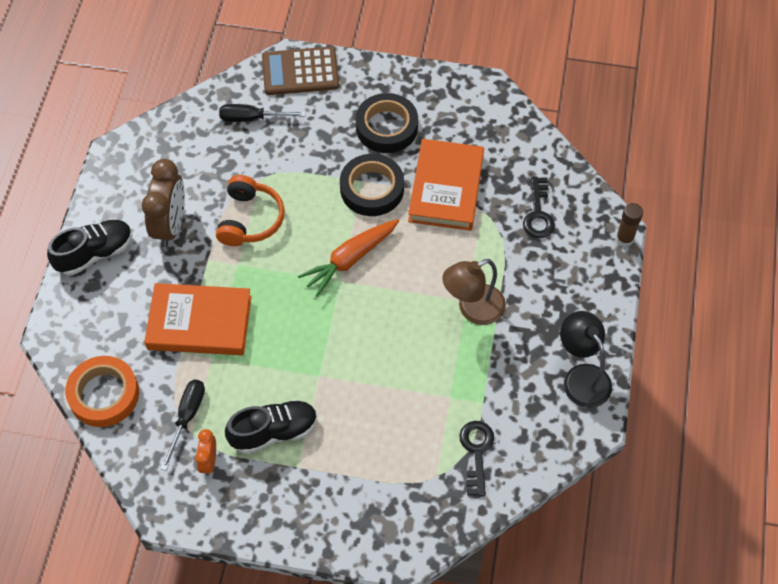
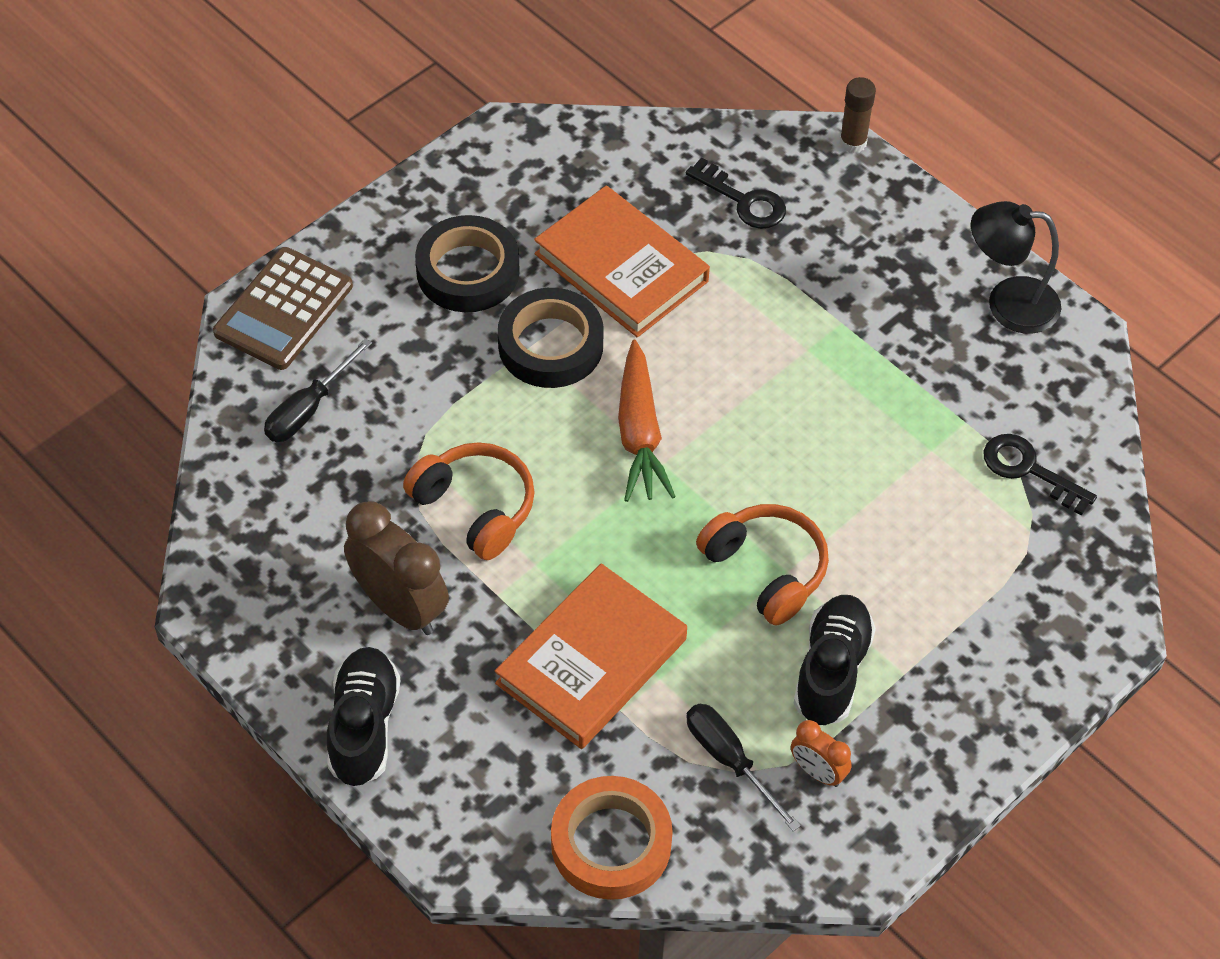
camera: 55 degrees left, 5 degrees down
brown lamp [442,259,506,325] -> none
none -> orange headphones [696,504,829,626]

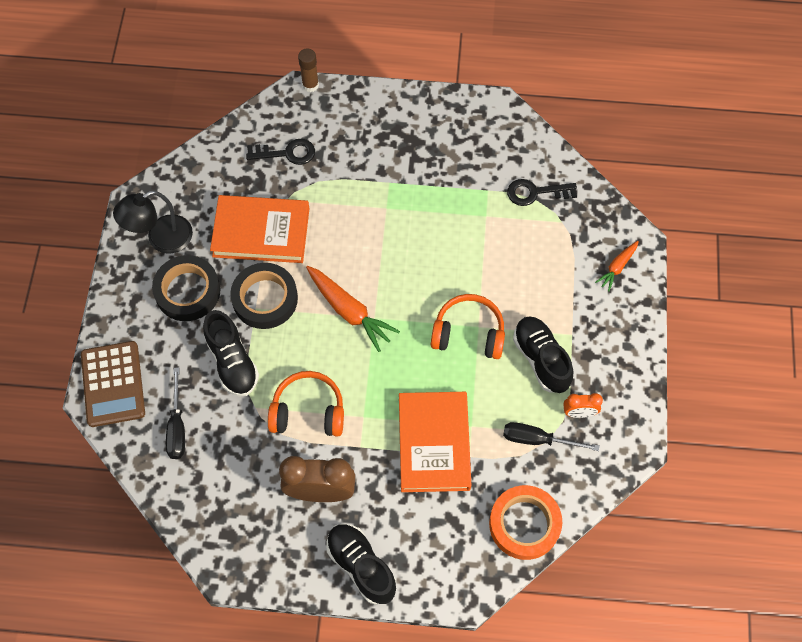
camera: 40 degrees left, 10 degrees up
black lamp [971,201,1061,334] -> black lamp moved to [113,190,193,254]
none -> black shoe [203,310,259,396]
none -> orange carrot [595,241,639,291]

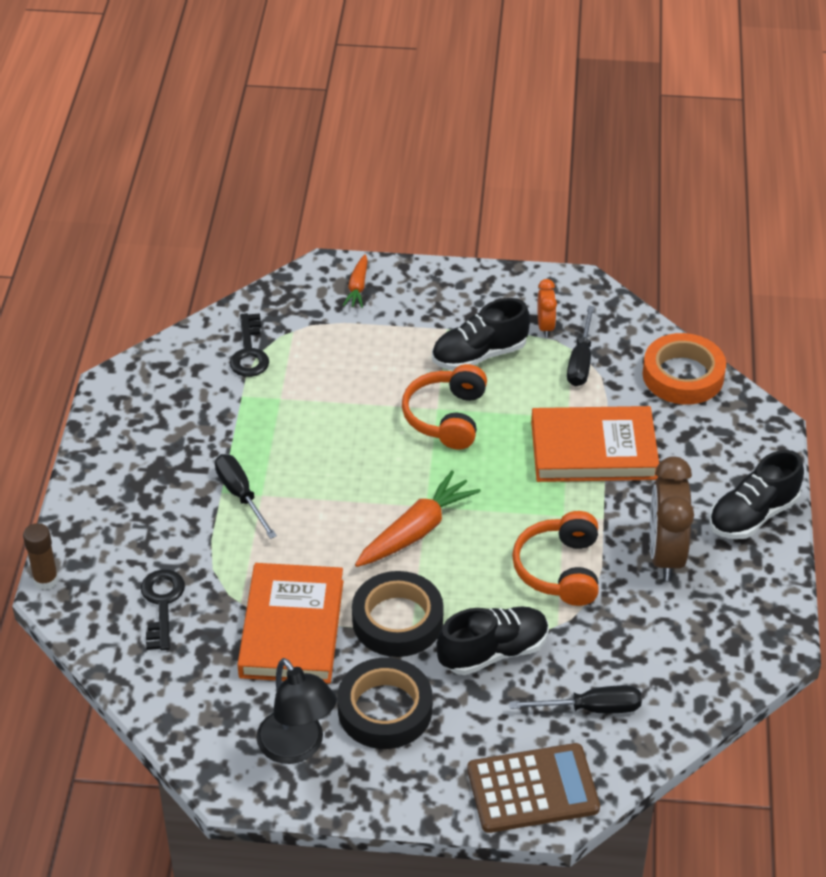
camera: 90 degrees left, 20 degrees down
orange carrot [595,241,639,291] -> orange carrot turned 60 degrees clockwise [343,254,368,308]
none -> black screwdriver [215,454,277,539]

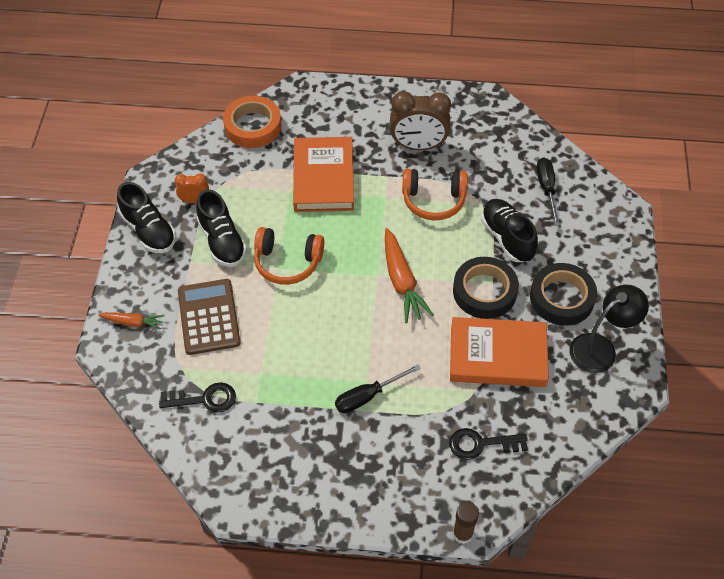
camera: 90 degrees left, 10 degrees up
orange carrot [355,470,481,567] -> orange carrot turned 150 degrees counterclockwise [385,228,434,323]
brown calculator [467,743,600,833] -> brown calculator moved to [178,279,241,355]
black screwdriver [567,306,595,387] -> none
black shoe [709,450,804,539] -> black shoe moved to [117,182,176,253]

